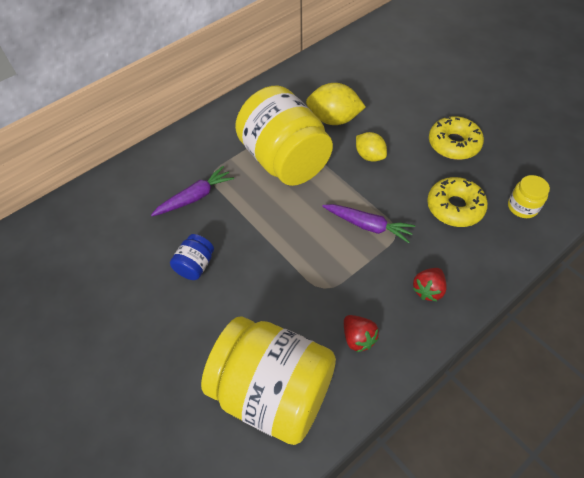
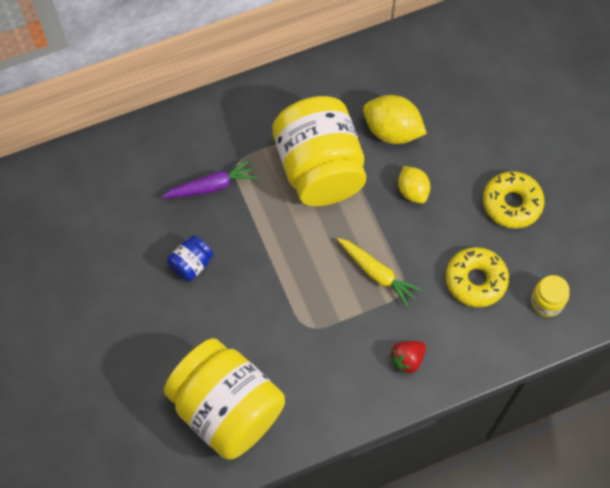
camera: 15 degrees right, 10 degrees up
purple carrot [322,204,415,243] -> yellow carrot [337,238,422,307]
red strawberry [344,315,379,352] -> none

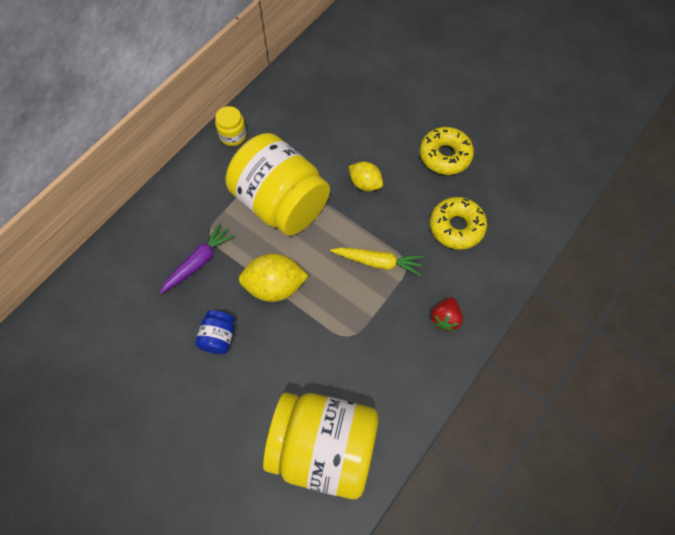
camera: 30 degrees left, 0 degrees up
yellow lemon [363,95,427,144] -> yellow lemon moved to [239,253,309,302]
yellow jar [531,275,570,317] -> yellow jar moved to [215,106,247,146]

